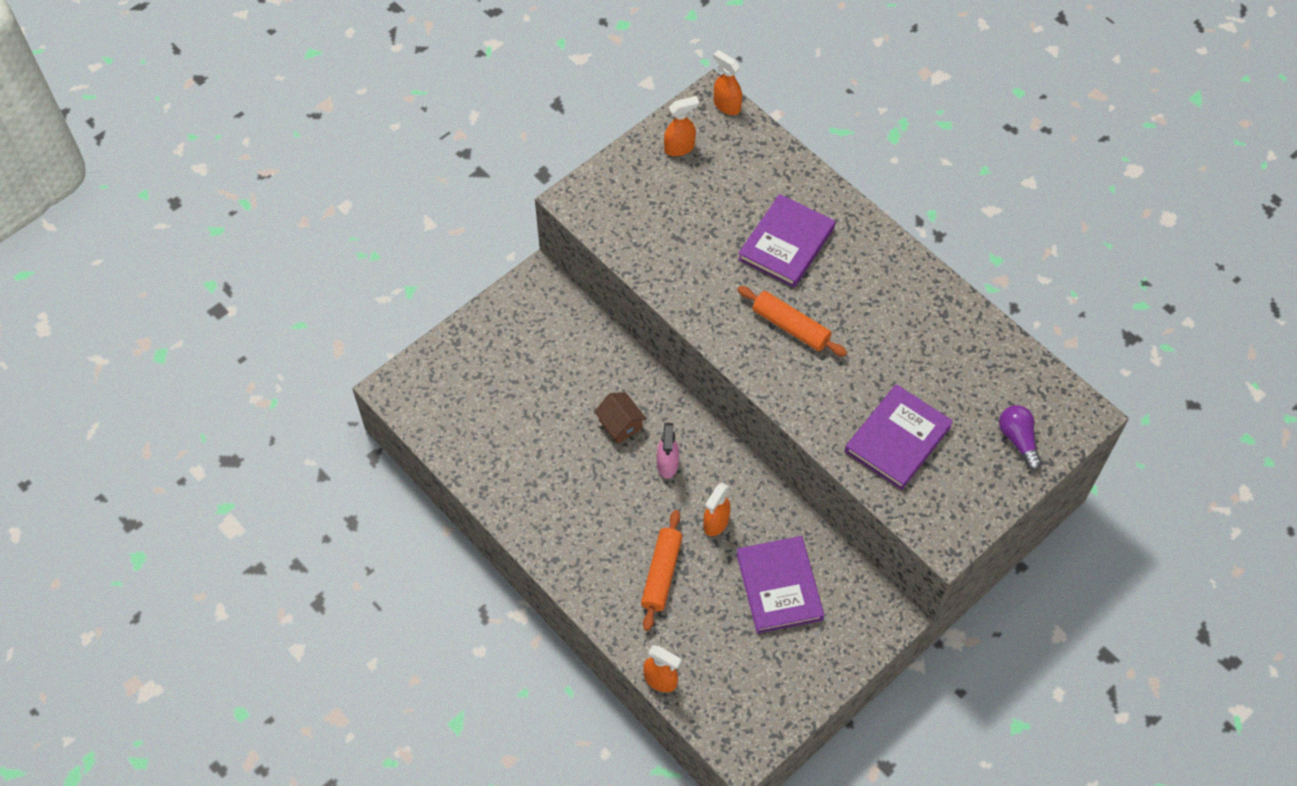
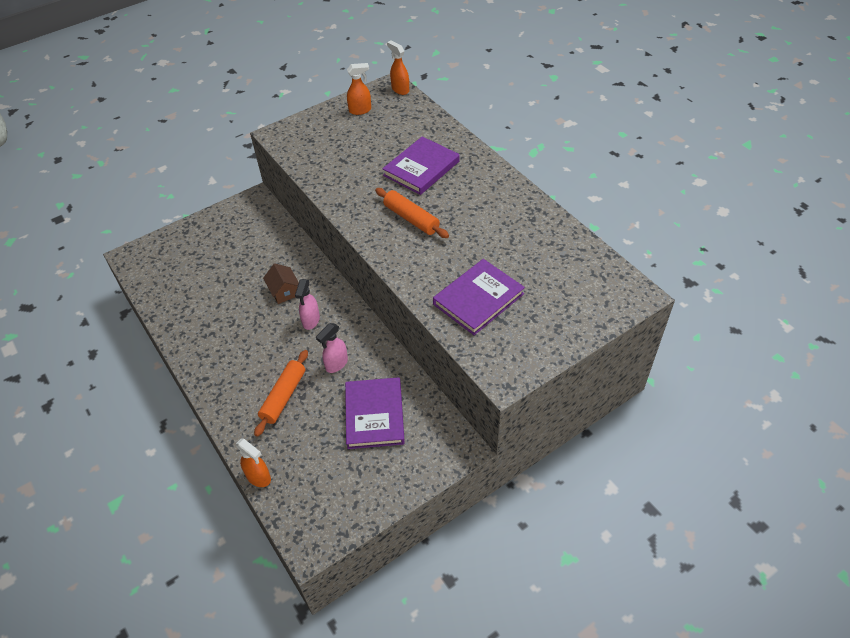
camera: 10 degrees right, 10 degrees down
orange spray bottle [703,483,731,536] -> pink spray bottle [316,323,348,373]
purple light bulb [999,405,1042,470] -> none

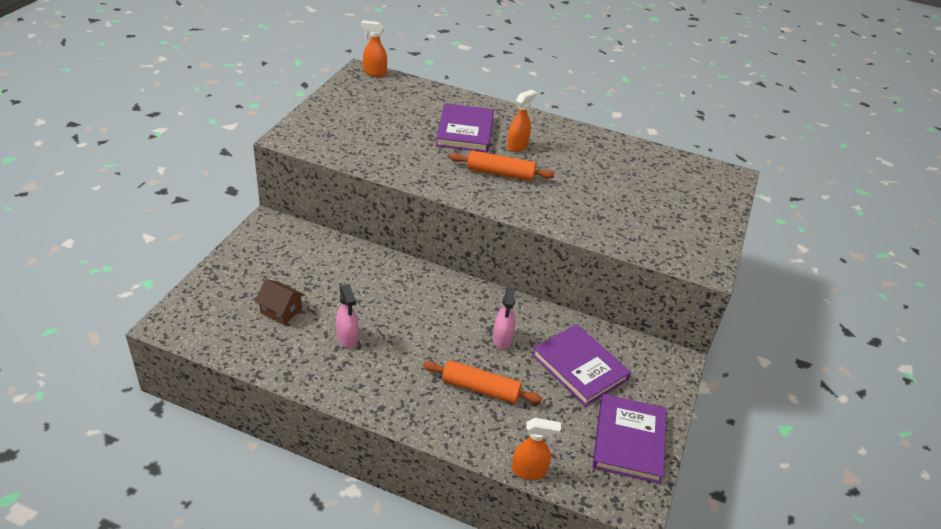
camera: 40 degrees left, 10 degrees down
orange rolling pin [254,350,308,437] -> orange rolling pin turned 60 degrees counterclockwise [423,360,542,404]
brown house [263,263,299,304] -> brown house moved to [255,279,305,325]
pink spray bottle [295,279,320,330] -> pink spray bottle moved to [336,284,359,348]
orange spray bottle [347,63,371,115] -> orange spray bottle moved to [507,90,537,152]
purple book [433,259,525,335] -> purple book moved to [593,394,666,484]

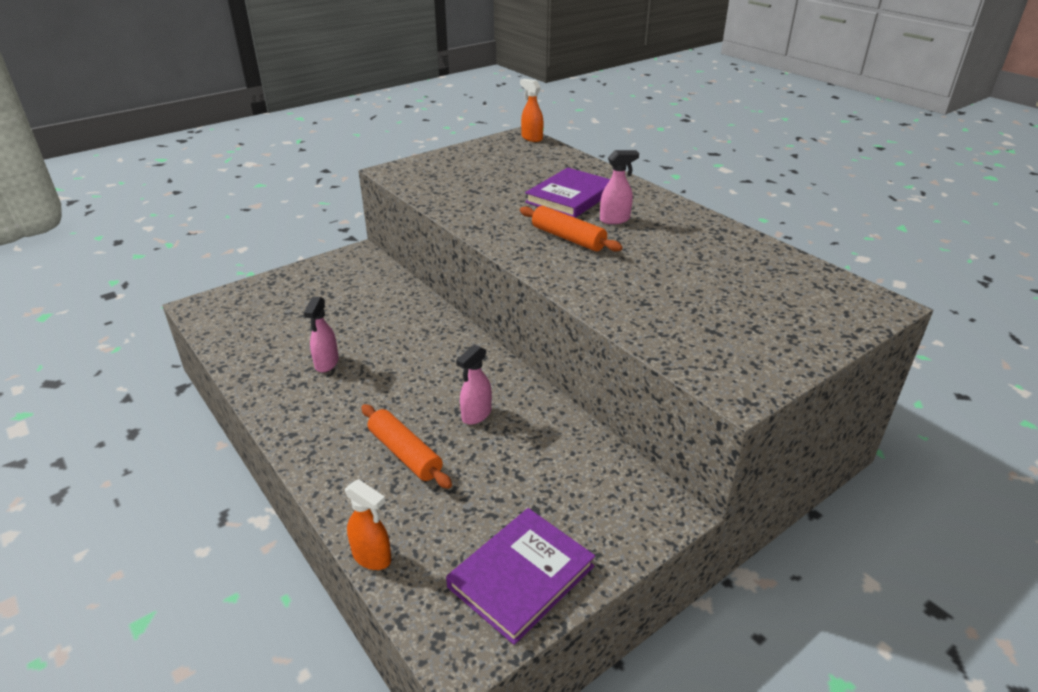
camera: 35 degrees right, 5 degrees down
brown house [255,279,305,325] -> none
orange spray bottle [507,90,537,152] -> pink spray bottle [600,150,639,224]
purple book [532,324,631,406] -> none

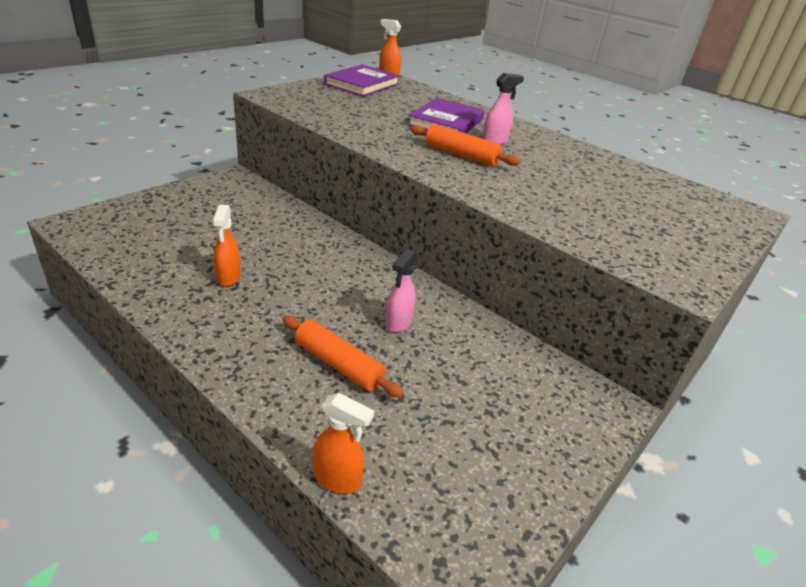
camera: 15 degrees left, 0 degrees up
pink spray bottle [304,296,339,372] -> orange spray bottle [213,204,241,286]
purple book [446,508,595,645] -> purple book moved to [324,64,400,97]

